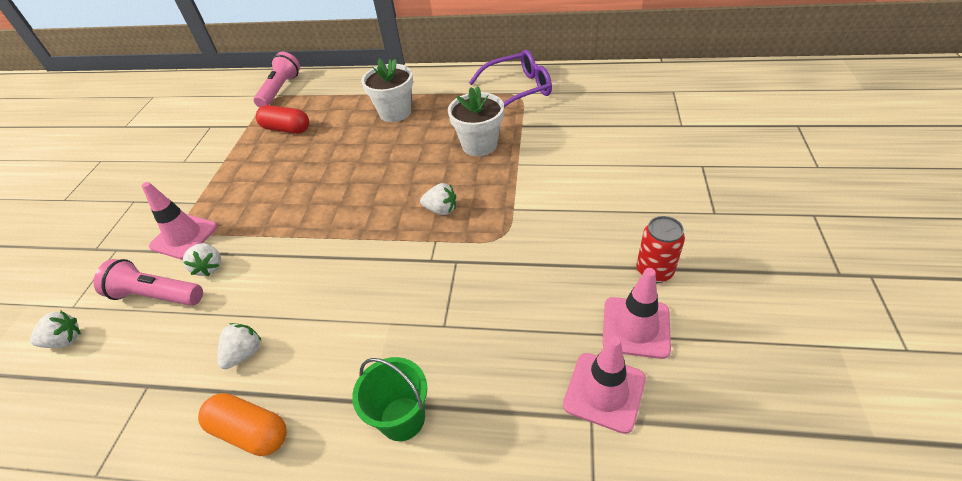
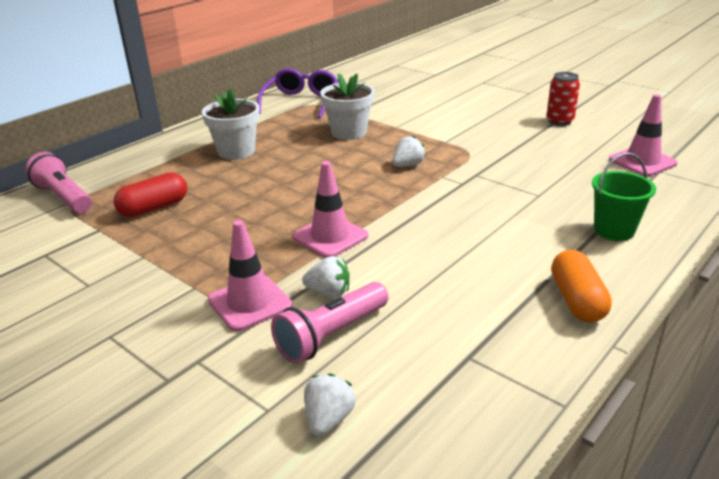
camera: 60 degrees left, 15 degrees down
orange capsule [198,393,287,456] -> orange capsule turned 60 degrees counterclockwise [551,250,612,323]
white strawberry [217,323,262,369] -> none
pink traffic cone [603,268,671,359] -> pink traffic cone moved to [293,161,369,258]

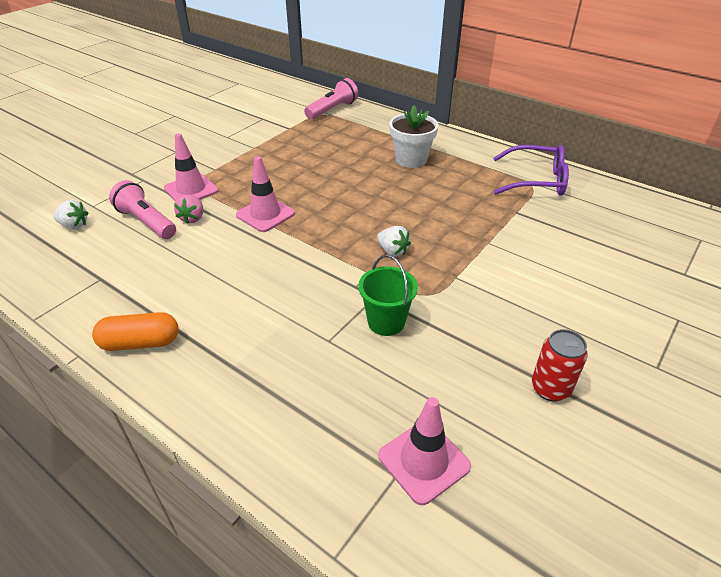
camera: 85 degrees right, 10 degrees up
red capsule [114,172,187,217] -> none
white strawberry [302,256,350,298] -> pink strawberry [174,195,203,224]
white flower pot [320,73,375,140] -> none
green bucket [592,152,656,241] -> green bucket moved to [358,255,418,336]

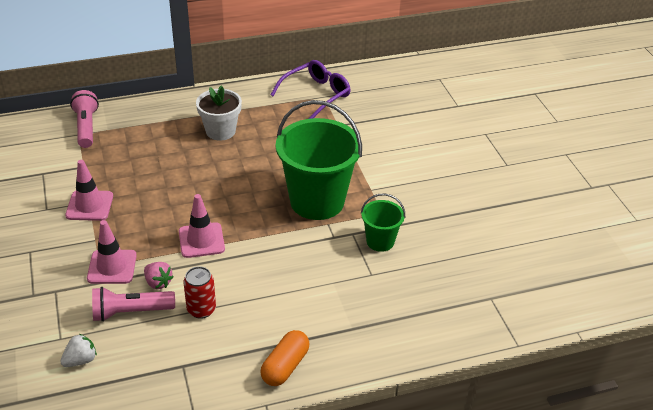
camera: 55 degrees left, 0 degrees up
white strawberry [377,226,411,257] -> green bucket [276,100,362,220]
pink traffic cone [378,397,471,505] -> pink traffic cone moved to [65,160,113,221]
red can [532,329,588,402] -> red can moved to [183,266,216,319]

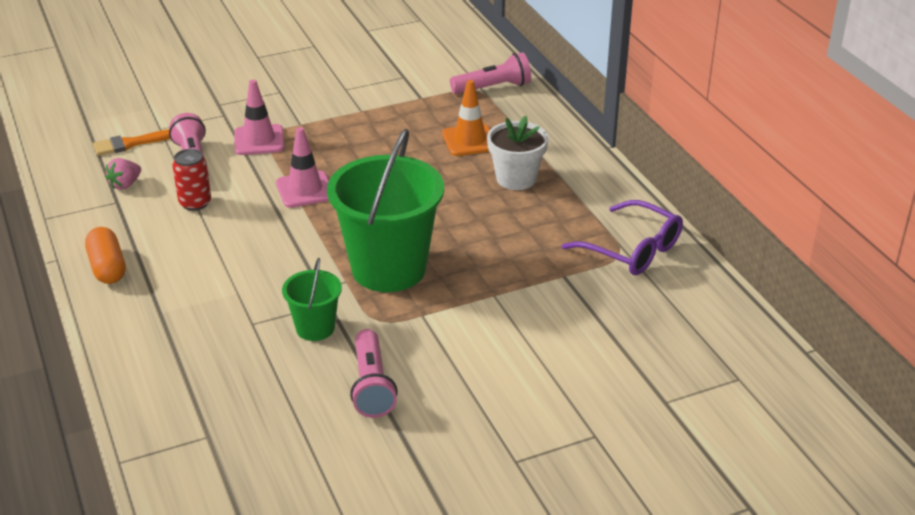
camera: 85 degrees right, 5 degrees down
white strawberry [60,334,97,367] -> orange brush [93,129,170,156]
pink traffic cone [65,160,113,221] -> none
pink strawberry [144,262,173,289] -> pink strawberry moved to [106,158,141,190]
orange capsule [260,330,309,386] -> orange capsule turned 45 degrees clockwise [85,227,126,284]
none -> pink flashlight [350,329,398,418]
none -> orange traffic cone [442,80,490,156]

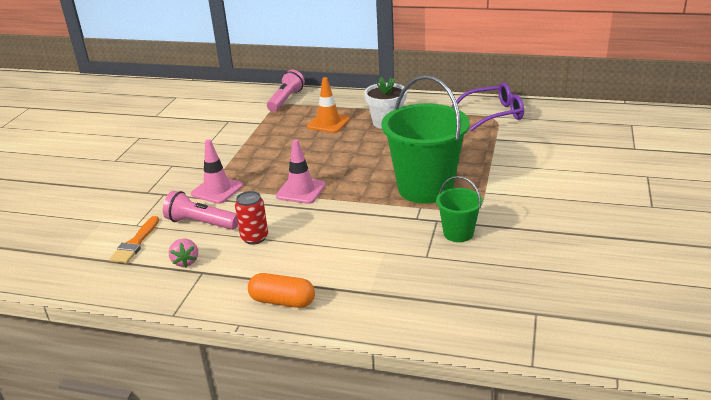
camera: 50 degrees left, 5 degrees down
pink flashlight [350,329,398,418] -> none

